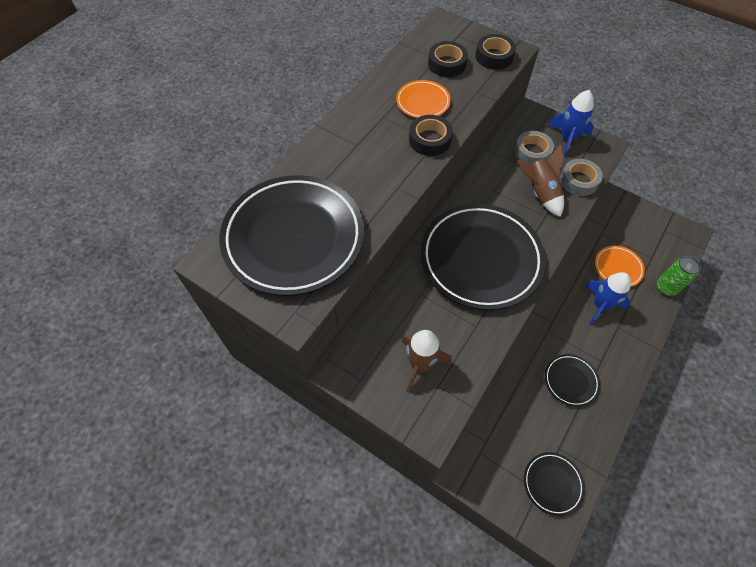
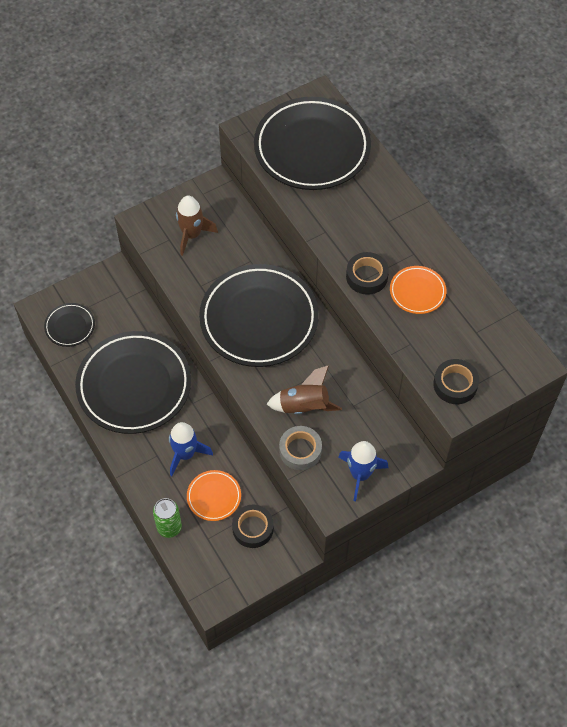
camera: 115 degrees right, 0 degrees up
black tape [428,41,468,77] -> black tape moved to [232,505,274,548]
grey tape [514,131,554,164] -> none
black plate [545,354,600,407] -> black plate [75,331,191,434], size x2.21

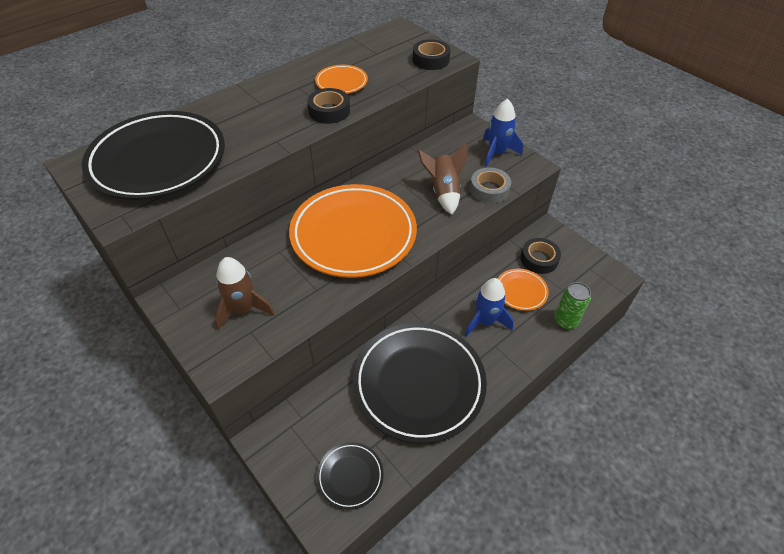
camera: 100 degrees left, 10 degrees down
black plate [199,264,319,367] -> orange plate [289,184,417,278]

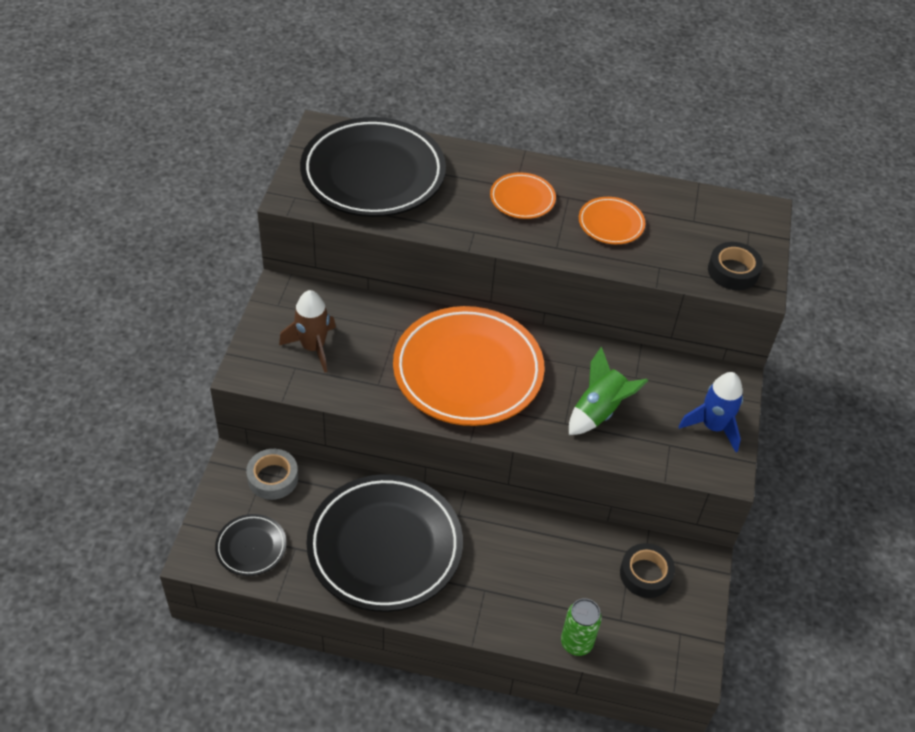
camera: 50 degrees right, 0 degrees up
black tape [307,88,350,124] -> none
brown rocket [418,143,467,215] -> green rocket [569,347,648,435]
blue rocket [465,278,514,337] -> none
grey tape [470,167,511,203] -> grey tape moved to [246,449,298,500]
orange plate [498,269,549,311] -> orange plate moved to [490,173,556,219]

